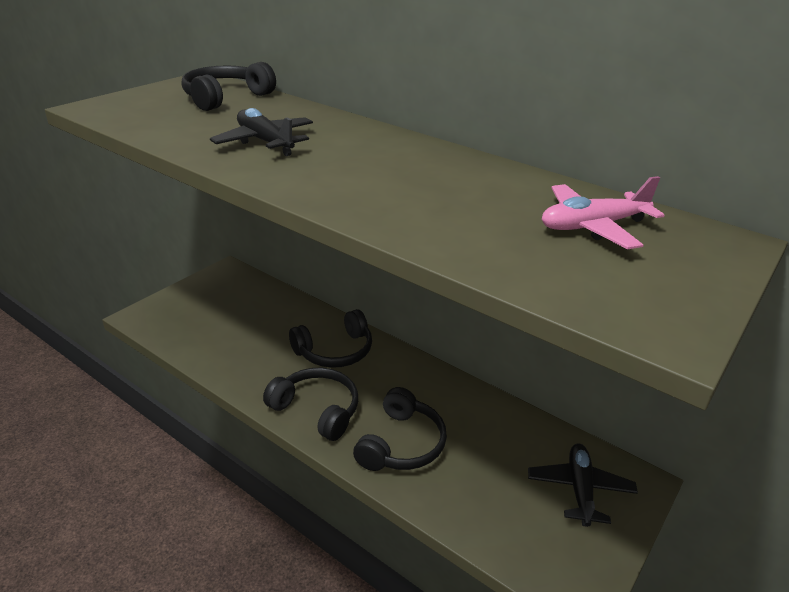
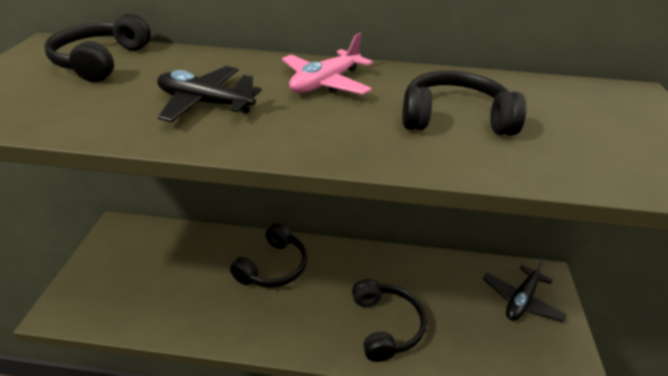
camera: 30 degrees left, 5 degrees up
black headphones [263,368,358,441] -> black headphones moved to [403,71,526,135]
black plane [528,444,638,527] -> black plane turned 120 degrees counterclockwise [483,259,567,322]
pink plane [542,176,664,249] -> pink plane moved to [282,33,373,95]

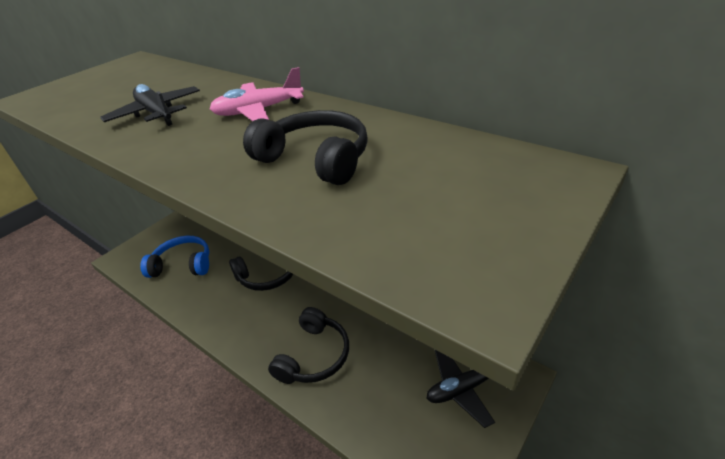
camera: 35 degrees right, 0 degrees up
black headphones [44,14,151,82] -> none
none -> blue headphones [140,236,209,278]

